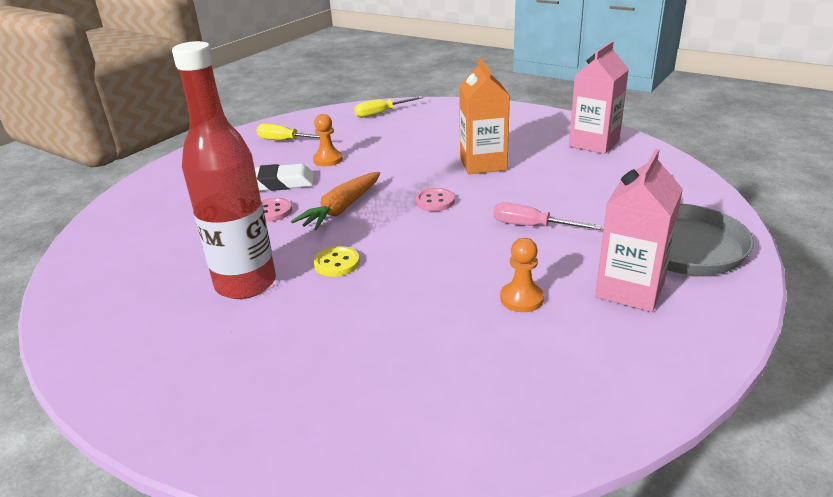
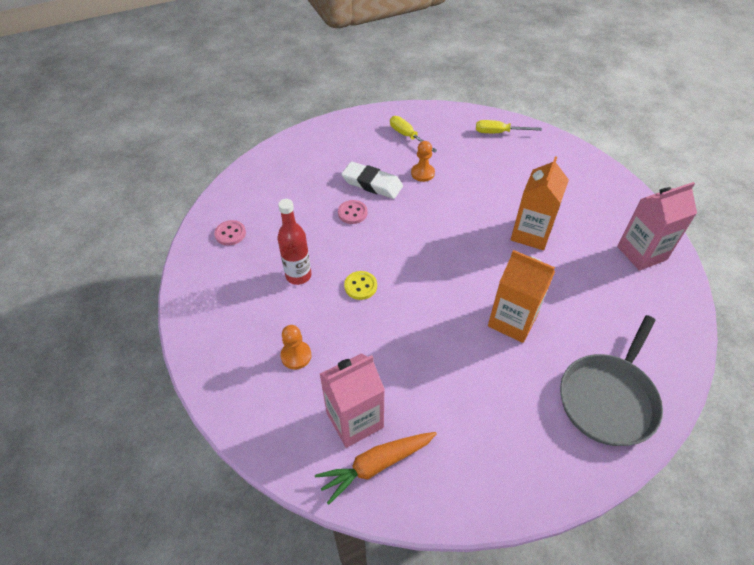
camera: 30 degrees right, 20 degrees up
red bottle [172,41,276,299] -> red bottle [277,199,311,285], size x0.62
orange carrot [291,172,380,230] -> orange carrot moved to [315,432,437,505]
pink button [415,188,455,211] -> pink button moved to [214,220,246,246]
pink screwdriver [493,202,602,230] -> orange carton [488,250,555,343]
orange pawn [500,238,544,312] -> orange pawn moved to [280,325,311,370]
pink carton [595,149,683,312] -> pink carton moved to [320,353,385,448]

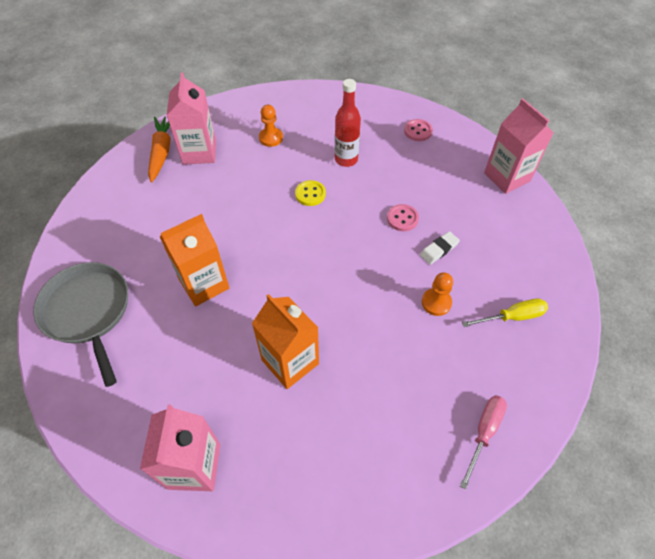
camera: 115 degrees right, 5 degrees up
white eraser [341,161,403,199] -> white eraser [420,231,460,265], size x0.60
yellow screwdriver [476,120,542,133] -> pink screwdriver [460,395,507,490]
none -> pink carton [484,98,554,194]

